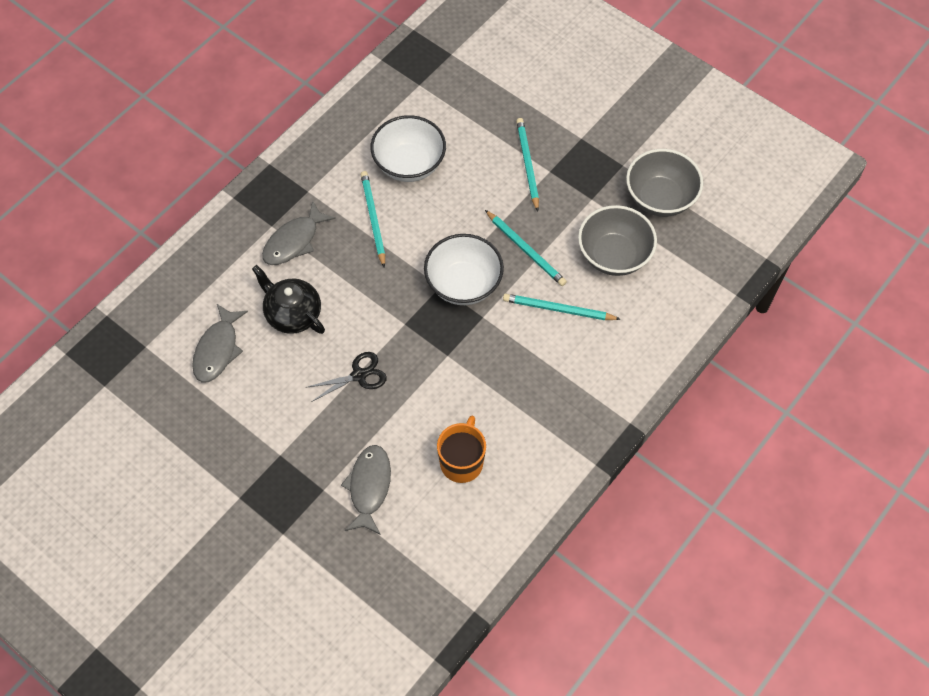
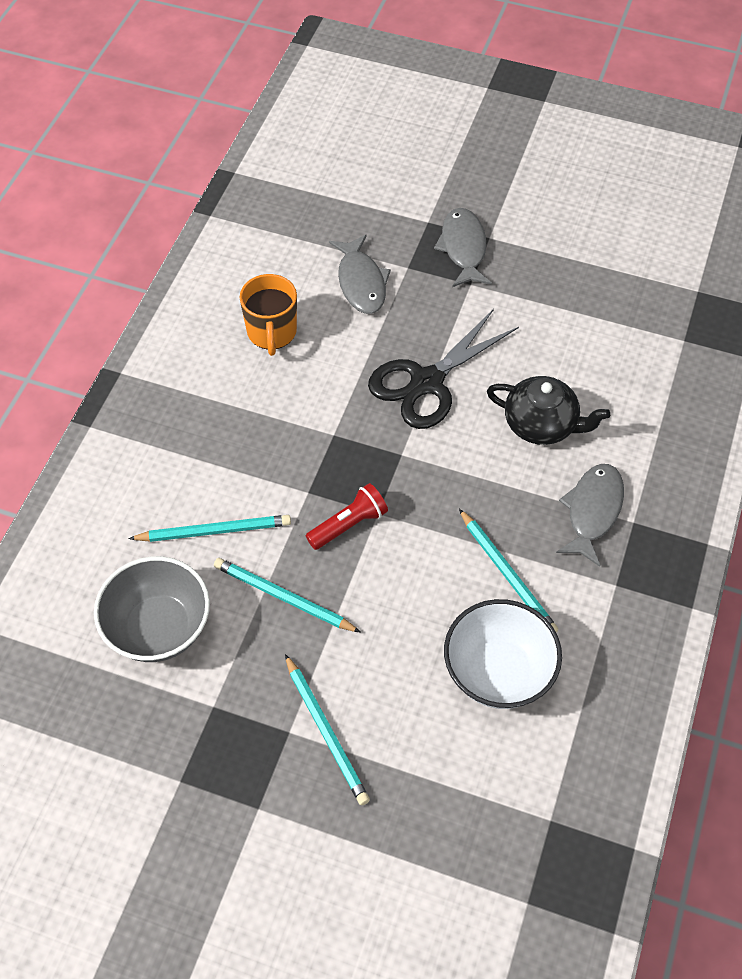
camera: 160 degrees right, 5 degrees down
grey fish [192,304,248,382] -> grey fish moved to [434,208,492,287]
black scissors [305,352,387,402] -> black scissors [368,309,519,429], size x1.73
white bowl [424,234,504,305] -> red flashlight [306,483,388,550]
grey bowl [626,149,703,217] -> none

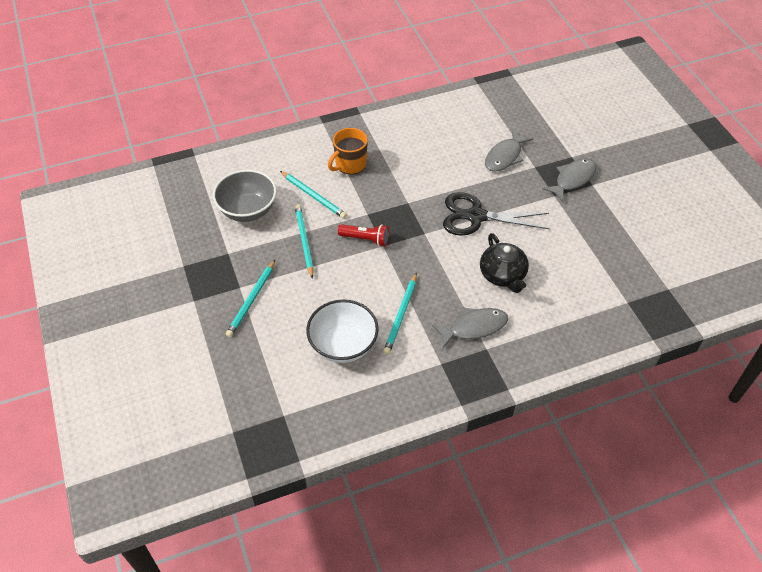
camera: 50 degrees right, 5 degrees down
orange mug [240,274,297,356] -> orange mug moved to [328,128,368,174]

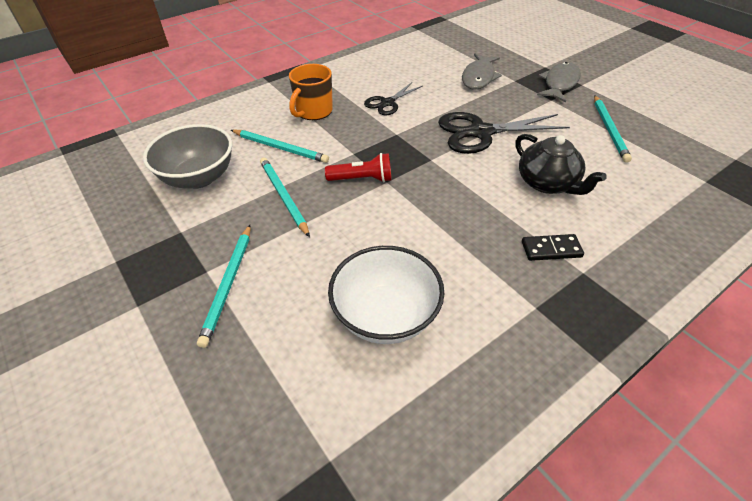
camera: 15 degrees left, 5 degrees down
turquoise pencil [383,273,417,355] -> turquoise pencil moved to [594,95,632,163]
grey fish [432,308,508,348] -> black domino [522,234,584,261]
none -> black scissors [364,82,423,116]

